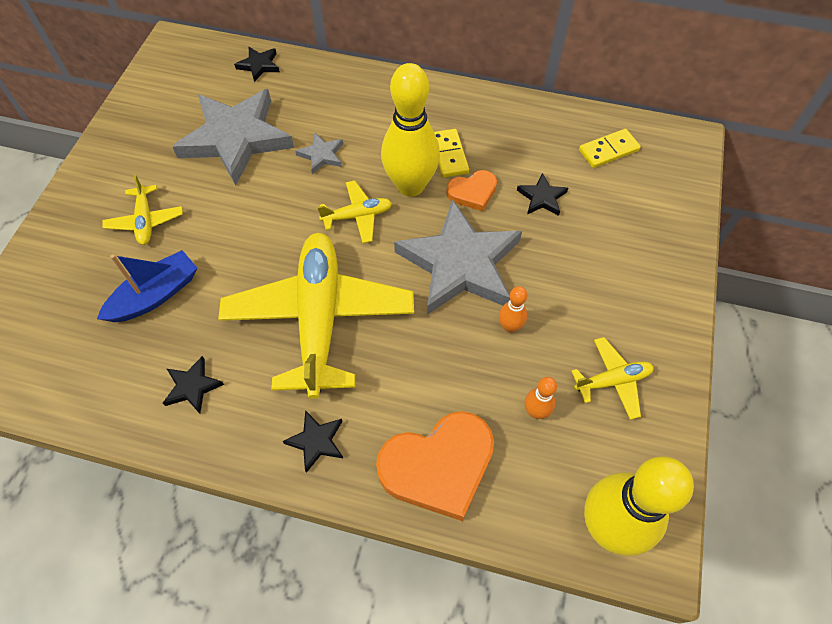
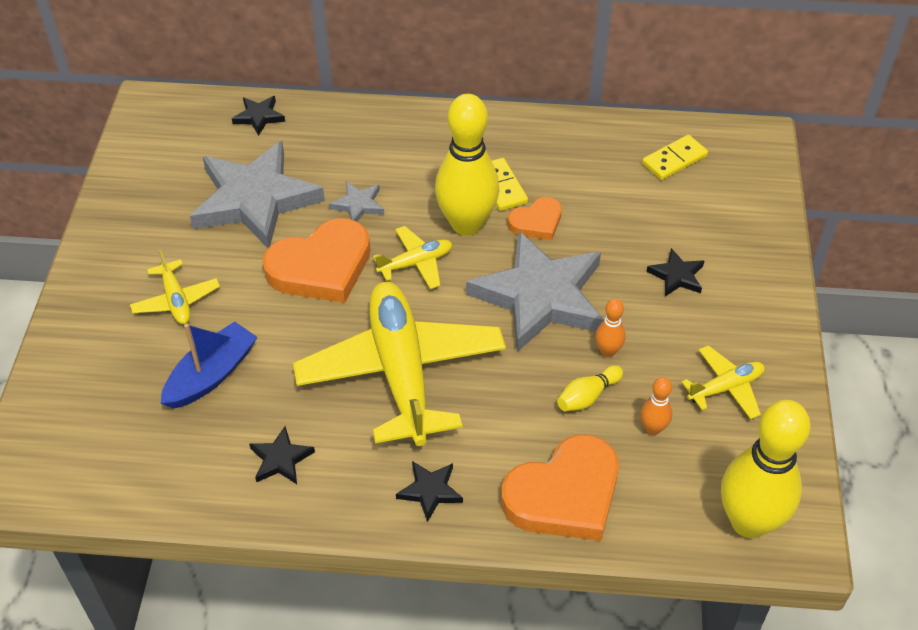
camera: 10 degrees left, 10 degrees down
black star [517,173,568,216] -> black star moved to [646,248,704,296]
none -> orange heart [262,218,370,303]
none -> yellow bowling pin [557,365,623,411]

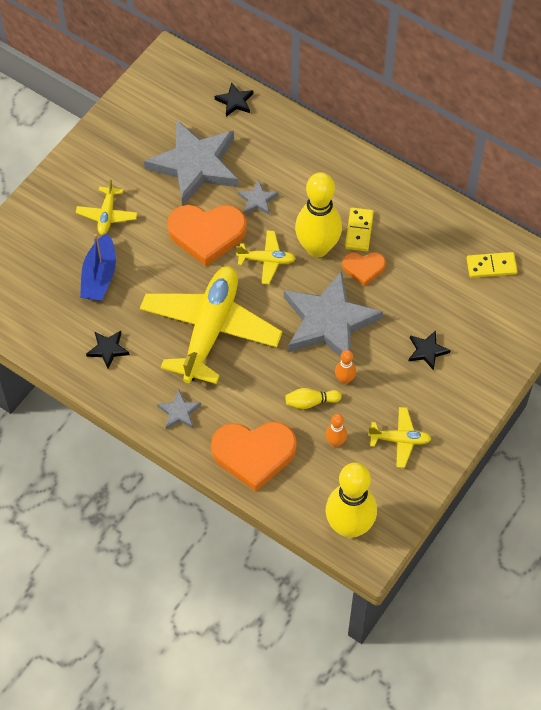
camera: 30 degrees right, 10 degrees up
blue boat [161,321,257,409] -> blue boat turned 120 degrees clockwise [80,233,116,301]
black star [396,461,463,522] -> grey star [157,390,201,429]

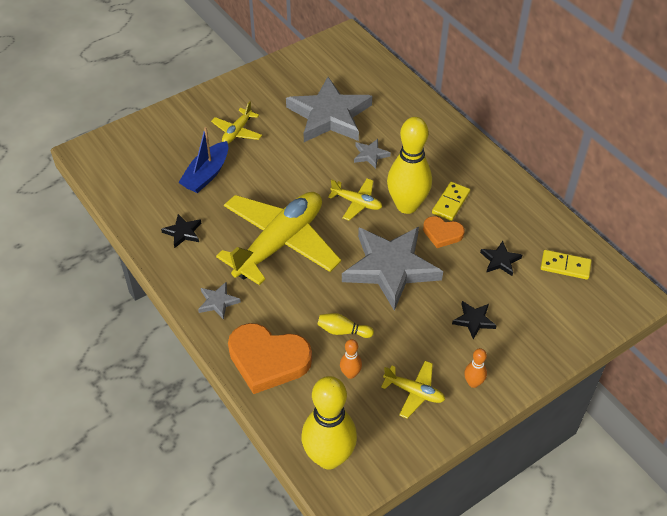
camera: 20 degrees right, 10 degrees down
orange heart [167,205,247,266] -> none
black star [215,82,253,116] -> black star moved to [480,241,522,276]
orange bowling pin [335,350,356,384] -> orange bowling pin moved to [464,348,487,388]

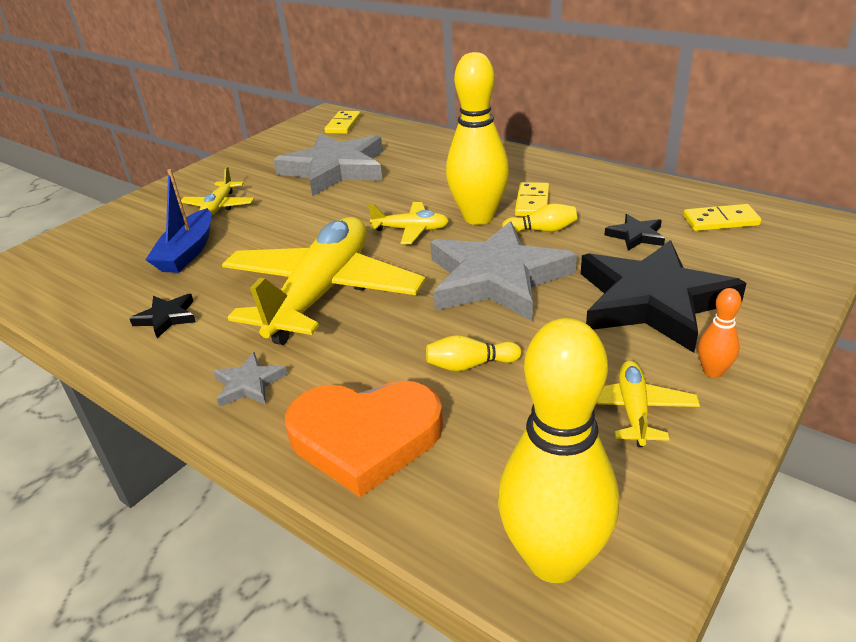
camera: 15 degrees left, 15 degrees down
orange bowling pin [340,339,362,379] -> none
grey star [354,139,391,169] -> none
yellow plane [381,361,445,418] -> yellow plane turned 90 degrees counterclockwise [596,361,700,447]
orange heart [423,216,465,248] -> yellow bowling pin [502,204,577,233]
black star [452,301,497,339] -> black star [581,240,746,353], size x2.39
none -> yellow domino [324,111,361,134]

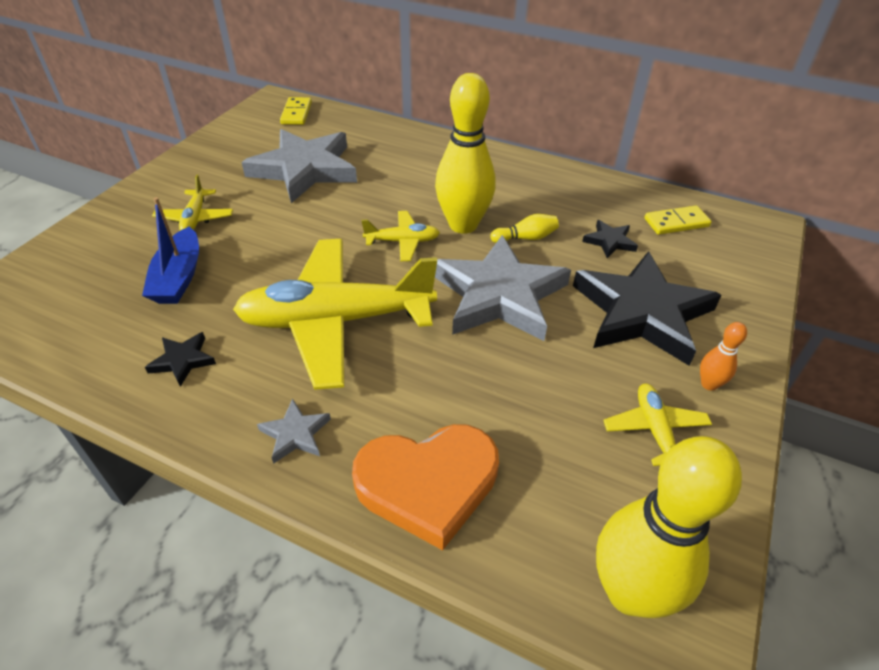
camera: 15 degrees left, 10 degrees up
yellow plane [222,217,425,345] -> yellow plane turned 105 degrees counterclockwise [233,239,437,390]
yellow bowling pin [426,335,521,371] -> none
yellow domino [515,182,550,217] -> none

